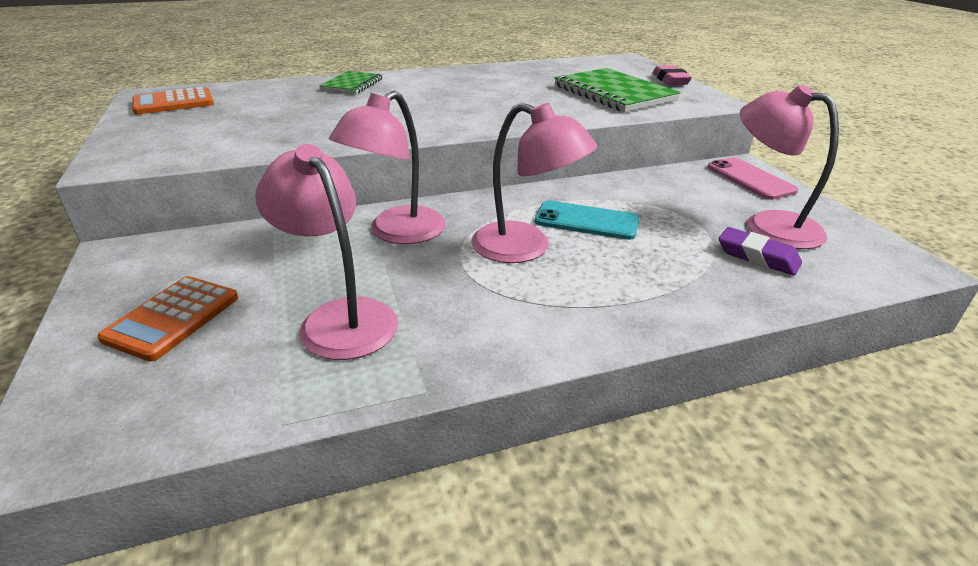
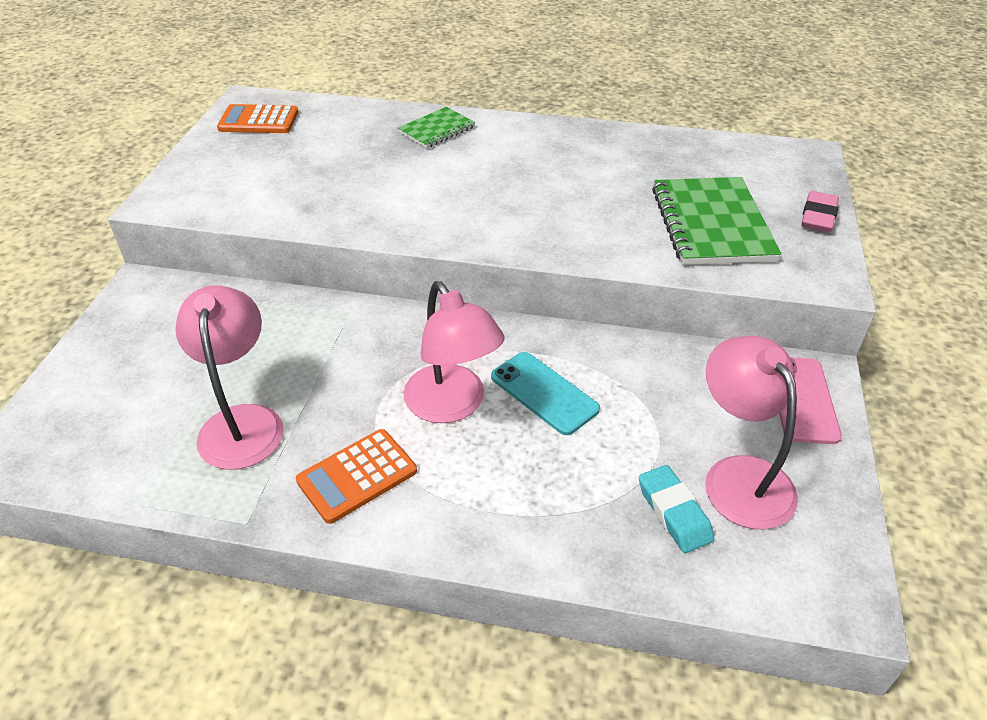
camera: 30 degrees right, 10 degrees up
orange calculator [97,276,238,362] -> orange calculator moved to [296,429,417,524]
pink lamp [329,90,446,244] -> none
purple eraser [719,227,802,275] -> turquoise eraser [639,465,714,553]

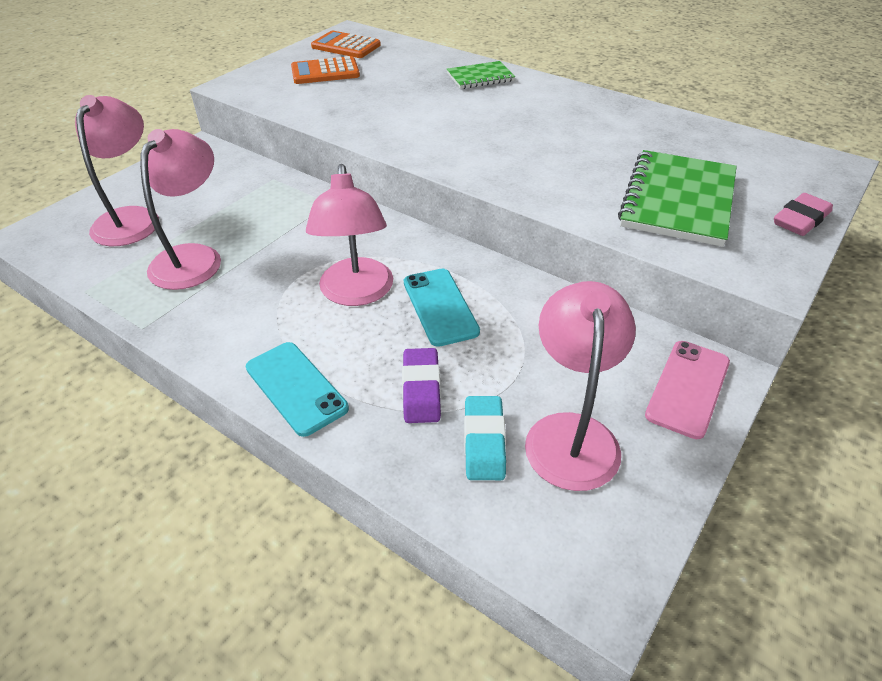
camera: 25 degrees right, 0 degrees up
orange calculator [296,429,417,524] -> orange calculator moved to [291,56,360,84]
none -> pink lamp [75,95,159,246]
none -> turquoise phone [246,342,349,437]
none -> purple eraser [402,348,441,423]

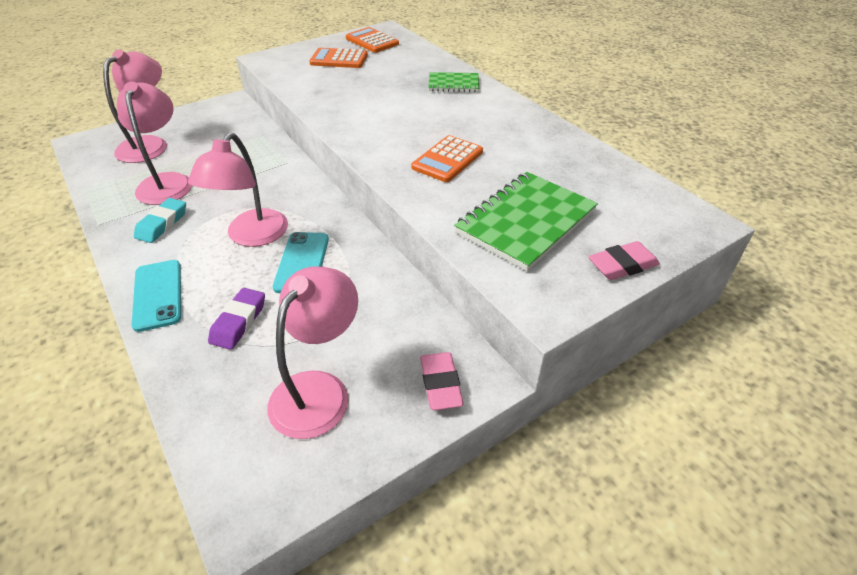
camera: 20 degrees right, 0 degrees up
pink lamp [140,129,221,290] -> pink lamp turned 45 degrees counterclockwise [117,82,192,205]
turquoise eraser [464,396,506,480] -> turquoise eraser moved to [134,198,186,243]
pink phone [645,341,730,439] -> pink eraser [420,352,464,410]
none -> orange calculator [411,135,483,182]

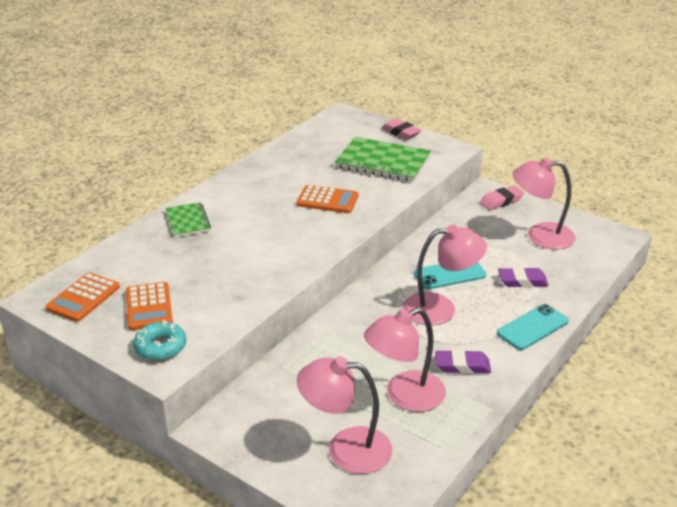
camera: 110 degrees left, 10 degrees down
turquoise eraser [134,198,186,243] -> purple eraser [435,349,491,374]
none -> turquoise donut [133,320,186,361]

